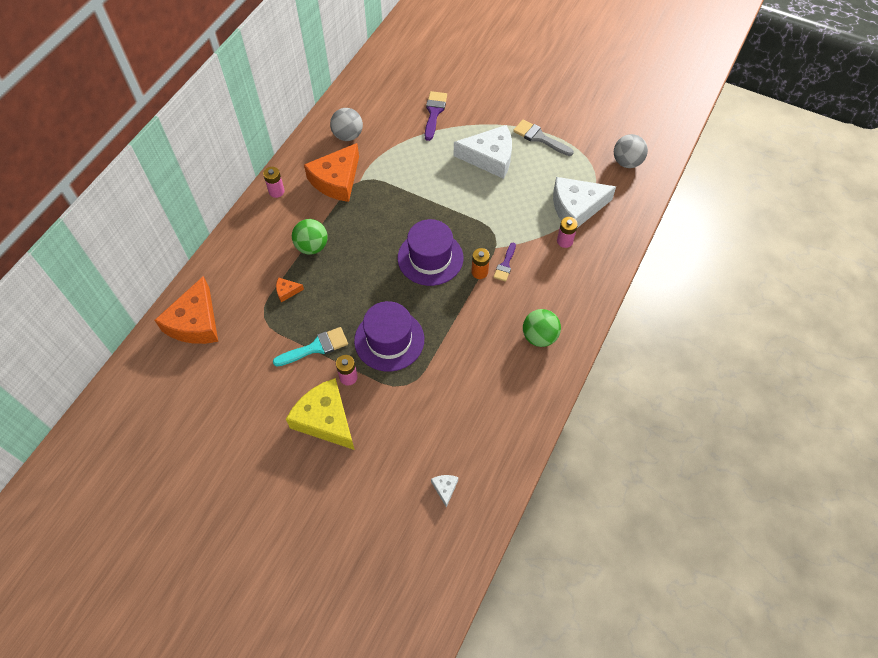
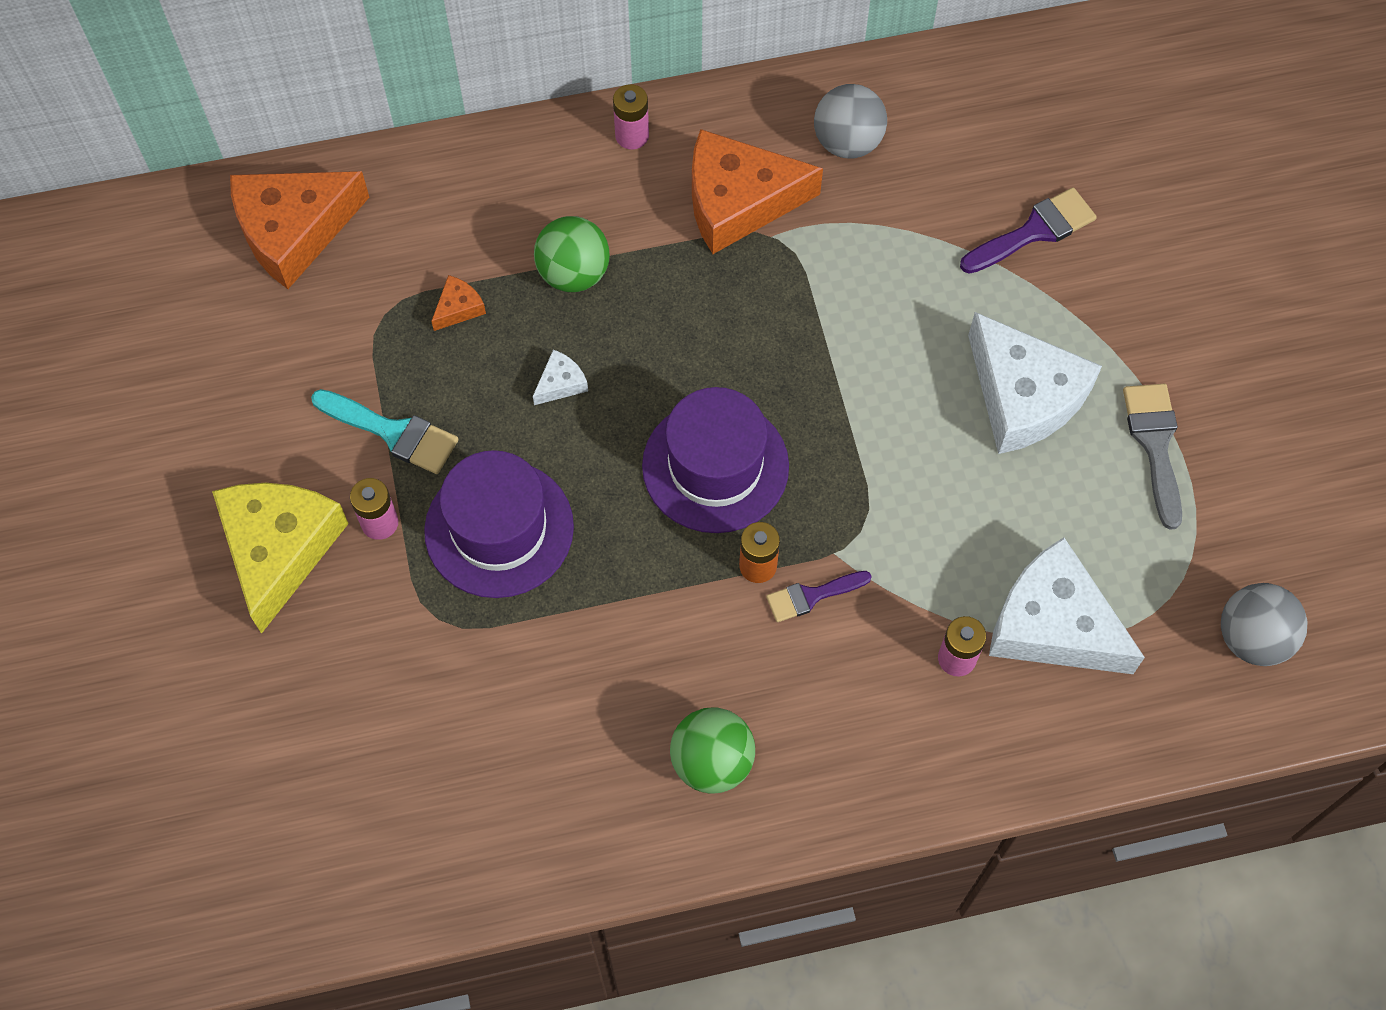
camera: 50 degrees right, 5 degrees up
orange cheese [276,277,304,302] -> orange cheese turned 90 degrees clockwise [431,275,486,331]
white cheese [431,475,458,508] -> white cheese moved to [533,349,588,405]

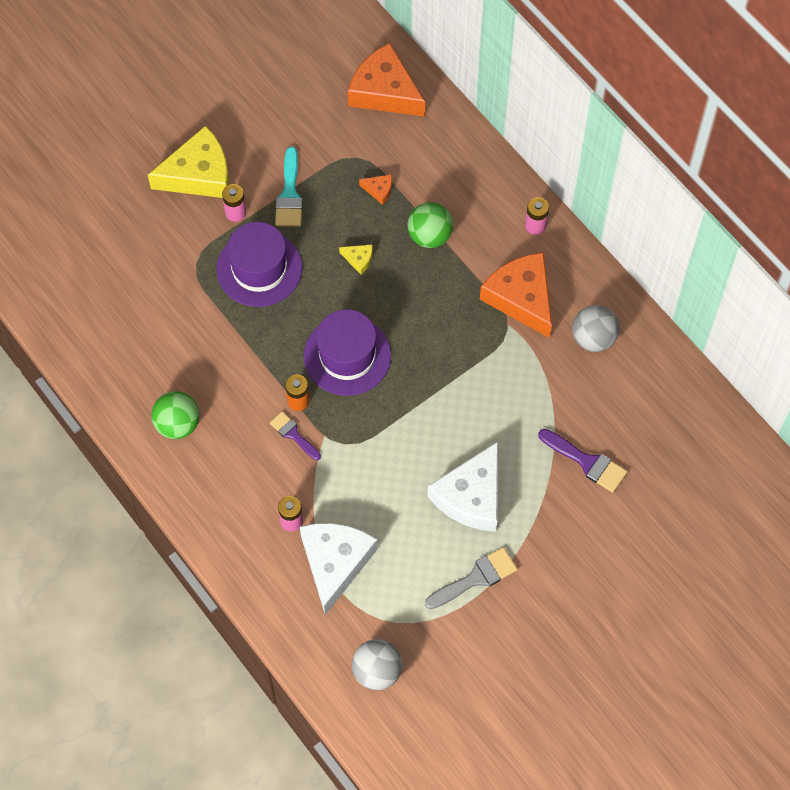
camera: 65 degrees right, 0 degrees up
white cheese [533,349,588,405] -> yellow cheese [339,245,373,275]

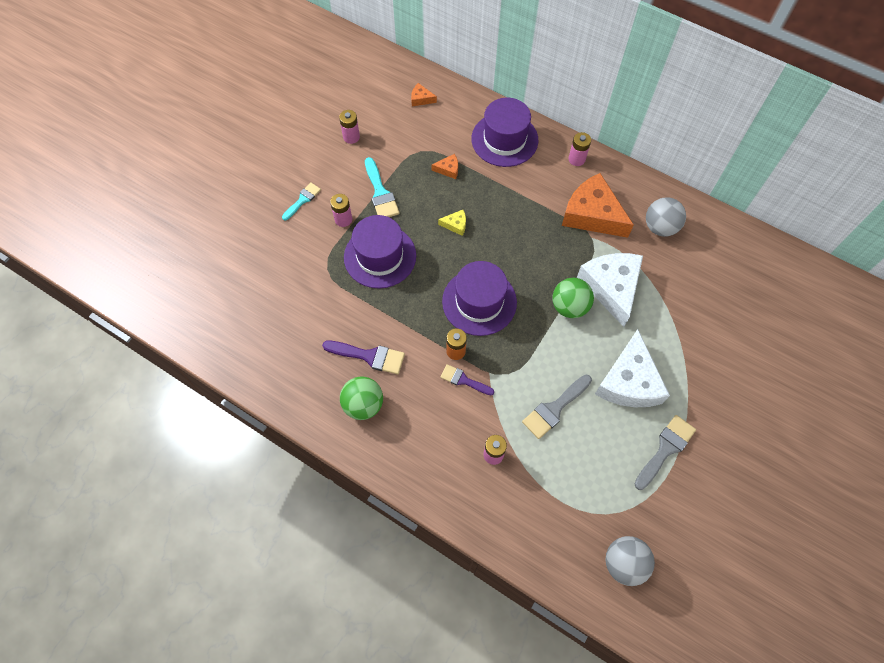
camera: 20 degrees left, 0 degrees up
yellow cheese [148,126,230,198] -> turquoise brush [282,182,321,221]
white cheese [300,523,378,615] -> white cheese moved to [577,253,643,327]
orange cheese [348,43,425,117] -> orange cheese [411,83,437,106], size x0.41
green ball [408,202,453,248] -> green ball moved to [552,278,594,318]
purple brush [538,429,627,493] -> purple brush moved to [322,341,405,374]
none -> pink battery [339,110,360,144]
none -> purple hat [471,98,539,167]
none -> grey brush [522,374,592,439]

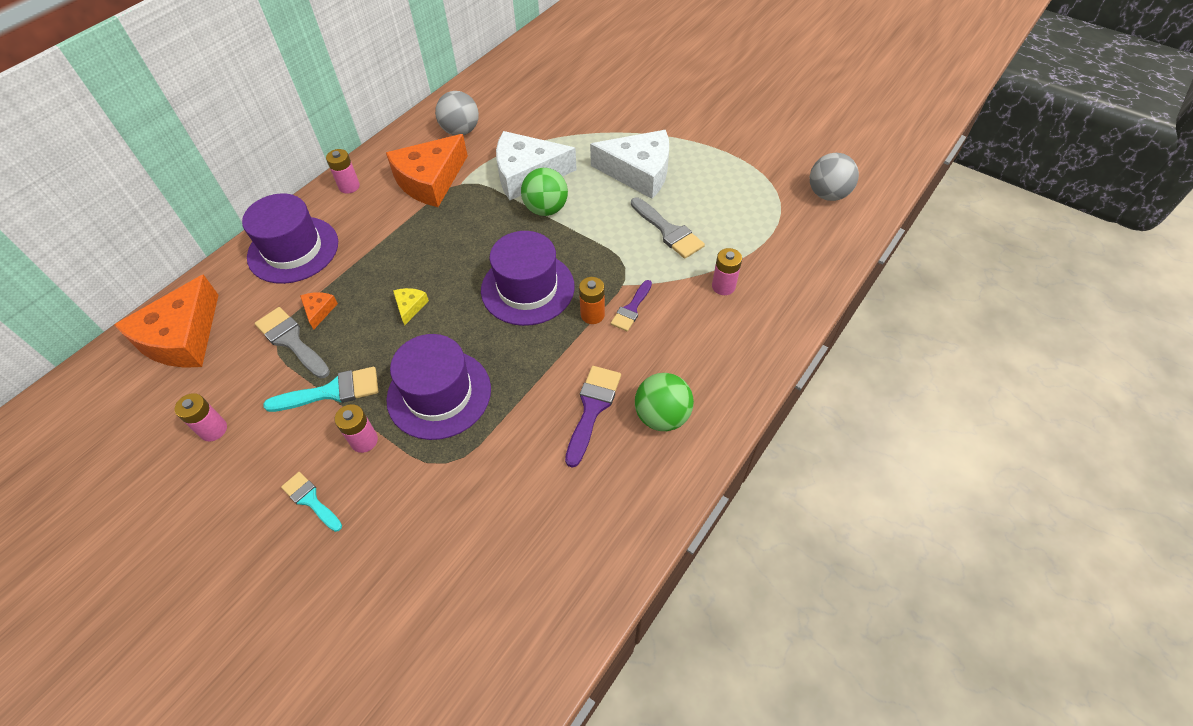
camera: 85 degrees left, 10 degrees down
orange cheese [411,83,437,106] -> orange cheese [114,274,218,368], size x2.42
grey brush [635,415,696,490] -> grey brush moved to [254,307,330,378]

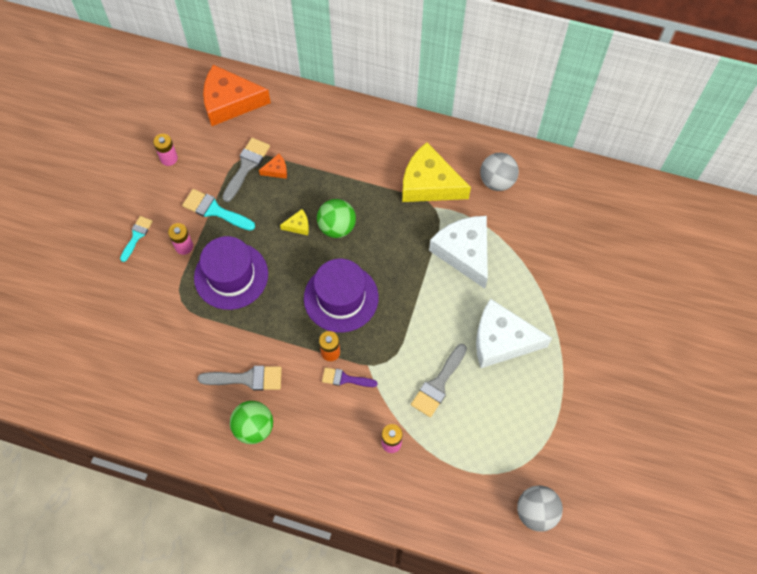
camera: 70 degrees right, 10 degrees up
purple hat [242,193,338,284] -> none
turquoise brush [263,367,378,412] -> turquoise brush turned 150 degrees clockwise [182,189,255,231]
pink battery [326,149,360,194] -> none
orange cheese [386,134,468,207] -> yellow cheese [402,142,471,202]
green ball [521,168,568,216] -> green ball moved to [317,199,356,238]
purple brush [565,366,621,468] -> grey brush [198,366,282,391]
white cheese [590,130,669,199] -> white cheese turned 105 degrees clockwise [476,299,552,368]

